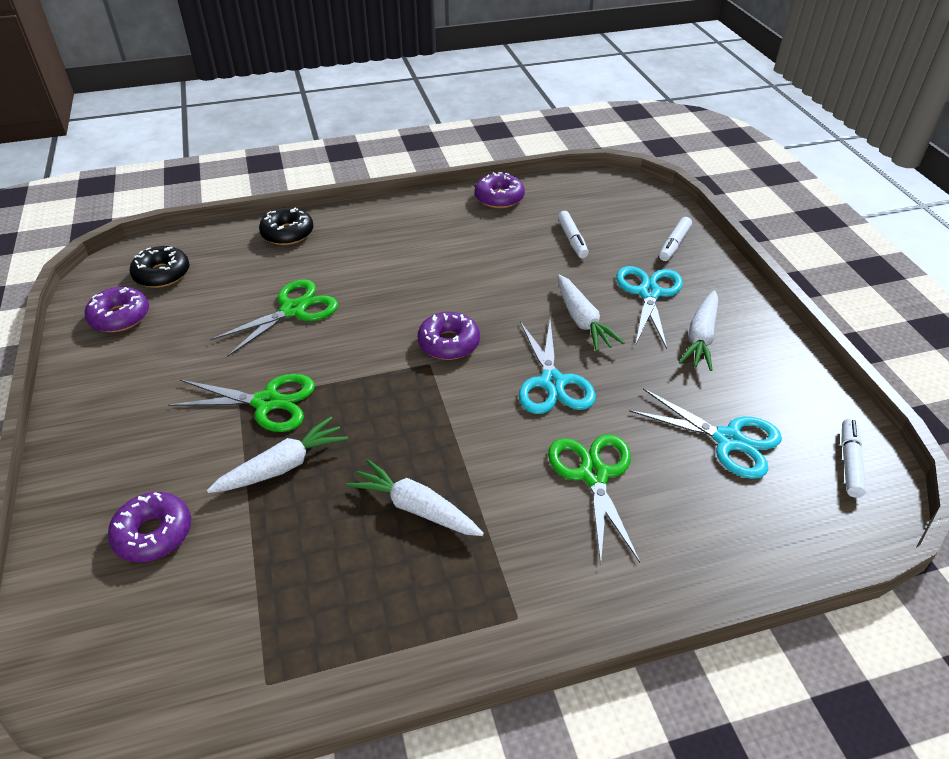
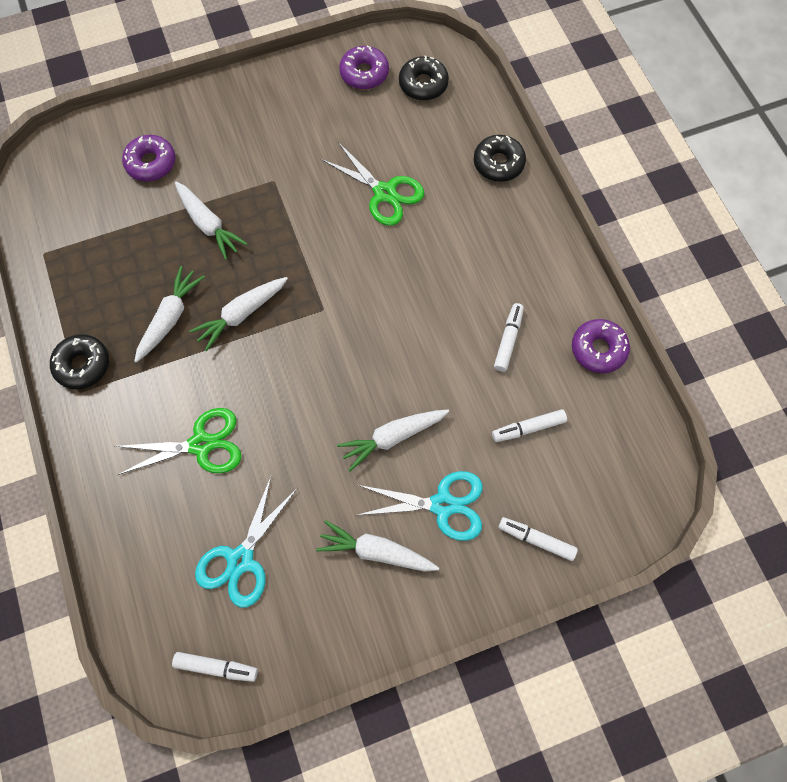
camera: 85 degrees right, 25 degrees up
green scissors [168,374,315,432] -> none
purple donut [418,312,480,360] -> none
turquoise scissors [519,321,596,414] -> none
none -> black donut [50,334,109,389]
none -> white carrot [189,277,288,351]
none -> white marker [494,303,524,372]

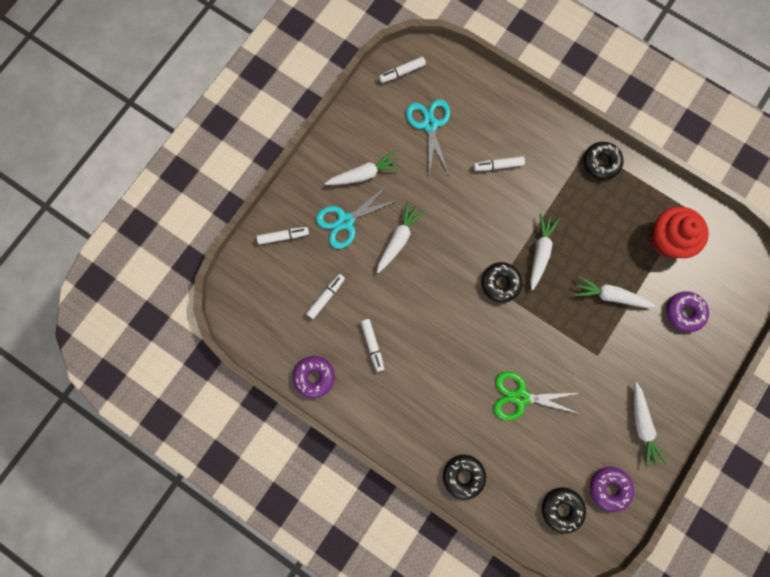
camera: 145 degrees right, 10 degrees up
green scissors [115,408,241,475] -> white marker [474,156,525,171]
white carrot [134,266,205,363] -> white carrot moved to [634,382,667,468]
none -> black donut [481,262,522,303]
none -> red cupcake [650,207,709,258]

